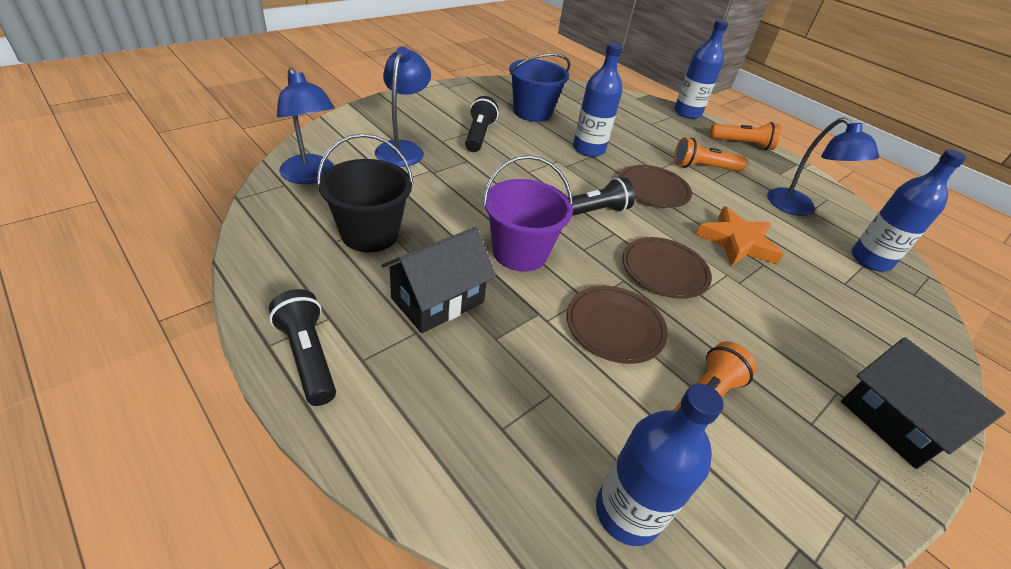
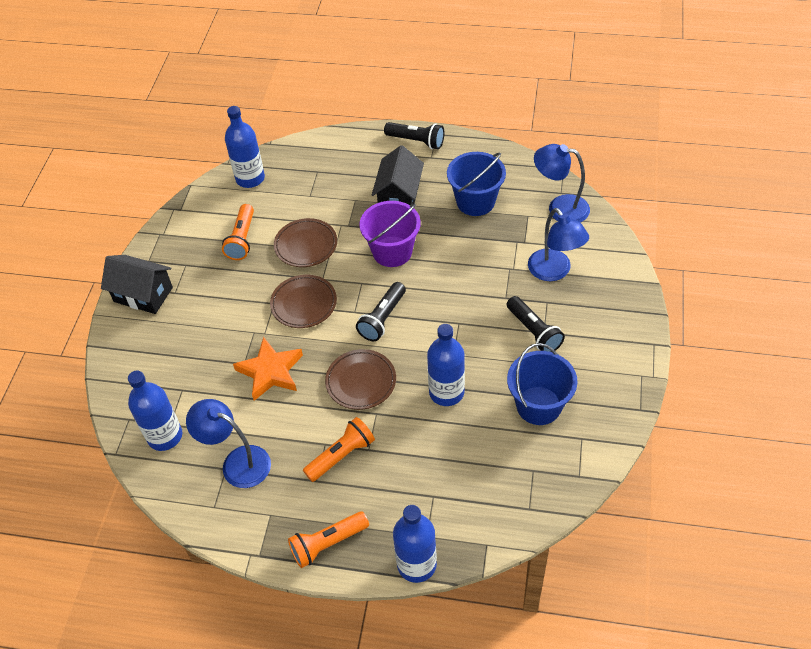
camera: 150 degrees right, 10 degrees up
black bucket [317,133,414,252] -> blue bucket [447,152,506,216]

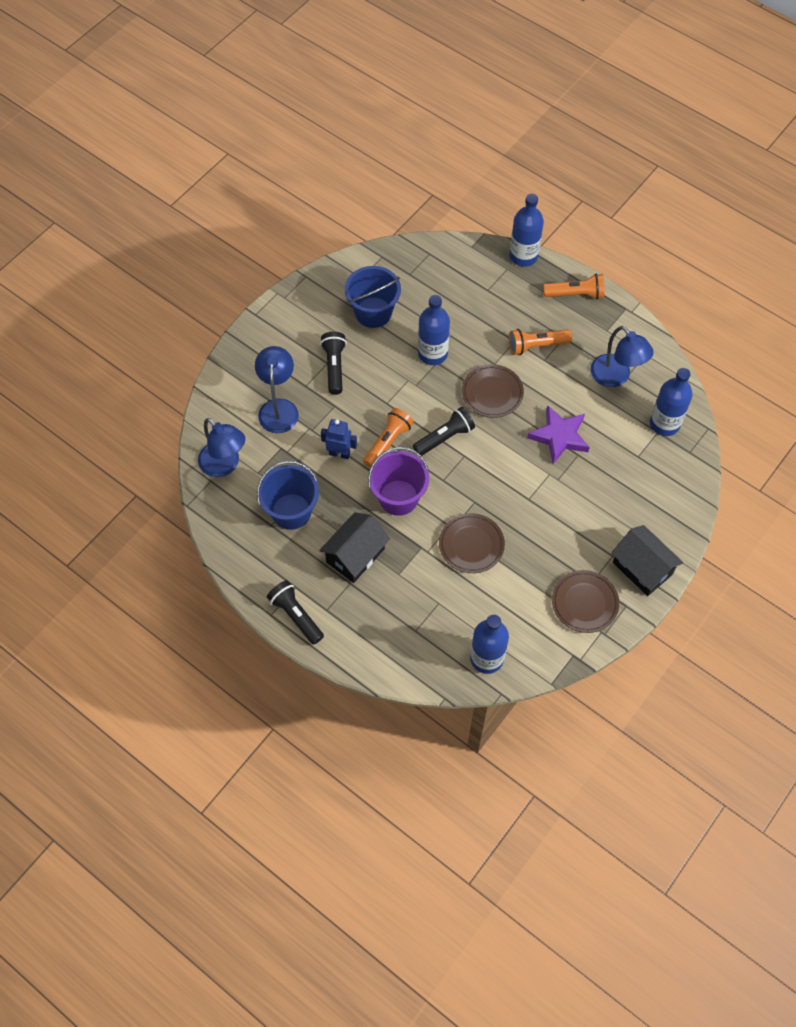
camera: 155 degrees left, 10 degrees up
orange flashlight [222,204,254,260] -> orange flashlight moved to [363,408,414,468]
orange star [233,337,303,401] -> purple star [527,405,590,464]
brown plate [270,275,337,328] -> brown plate moved to [552,570,619,633]
none -> blue robot [321,419,357,459]

